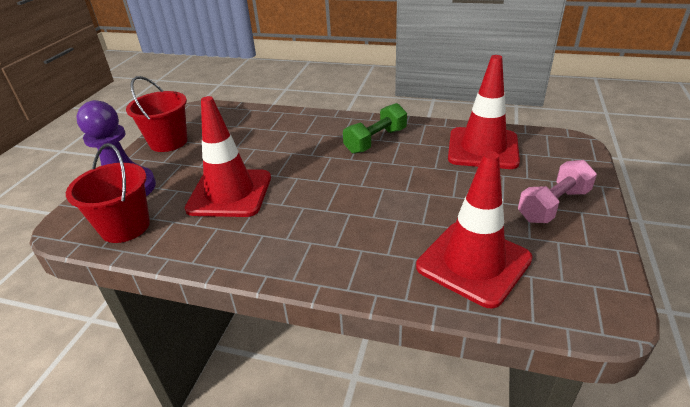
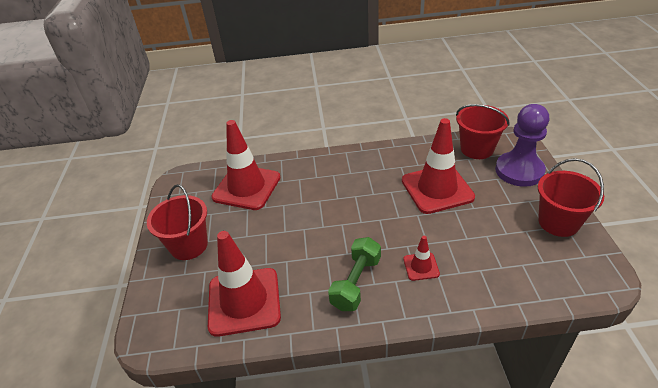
camera: 160 degrees right, 5 degrees up
pink dumbbell [518,160,597,223] -> red bucket [147,184,208,260]
none -> red traffic cone [404,236,440,281]

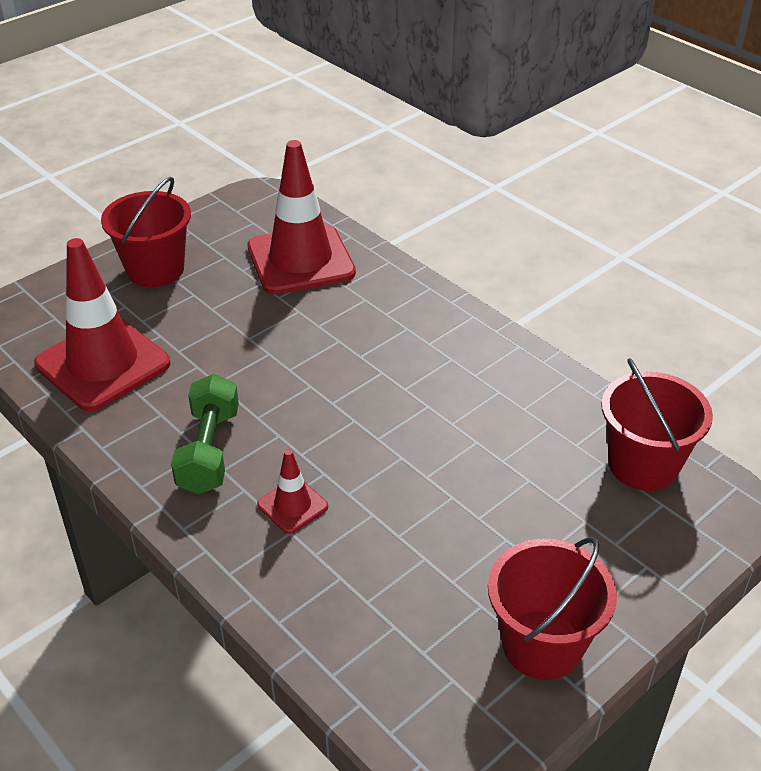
camera: 50 degrees right, 0 degrees up
green dumbbell [328,237,381,311] -> green dumbbell turned 75 degrees counterclockwise [171,374,239,494]
red traffic cone [402,118,475,214] -> none
purple pawn [495,104,549,187] -> none

